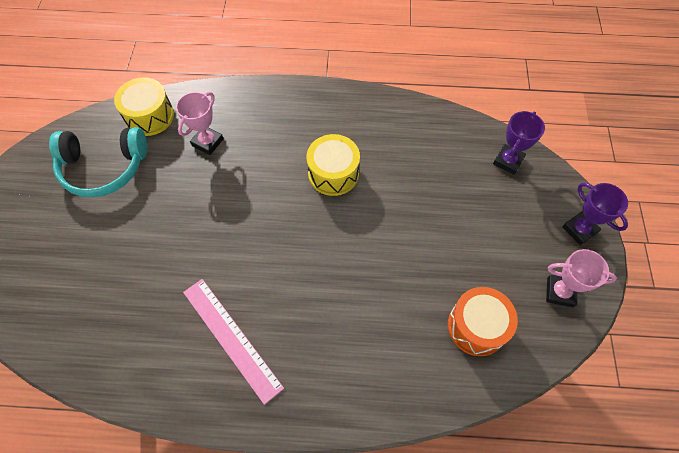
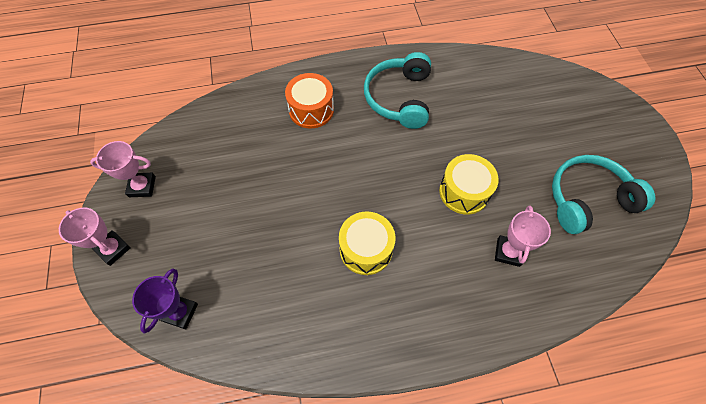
camera: 165 degrees right, 0 degrees up
yellow drum [114,77,174,136] -> yellow drum moved to [439,154,499,215]
pink ruler [183,279,284,405] -> turquoise headphones [364,52,431,129]
orange drum [448,287,518,356] -> orange drum moved to [285,73,334,129]
purple trophy [562,183,628,245] -> pink trophy [59,207,131,266]

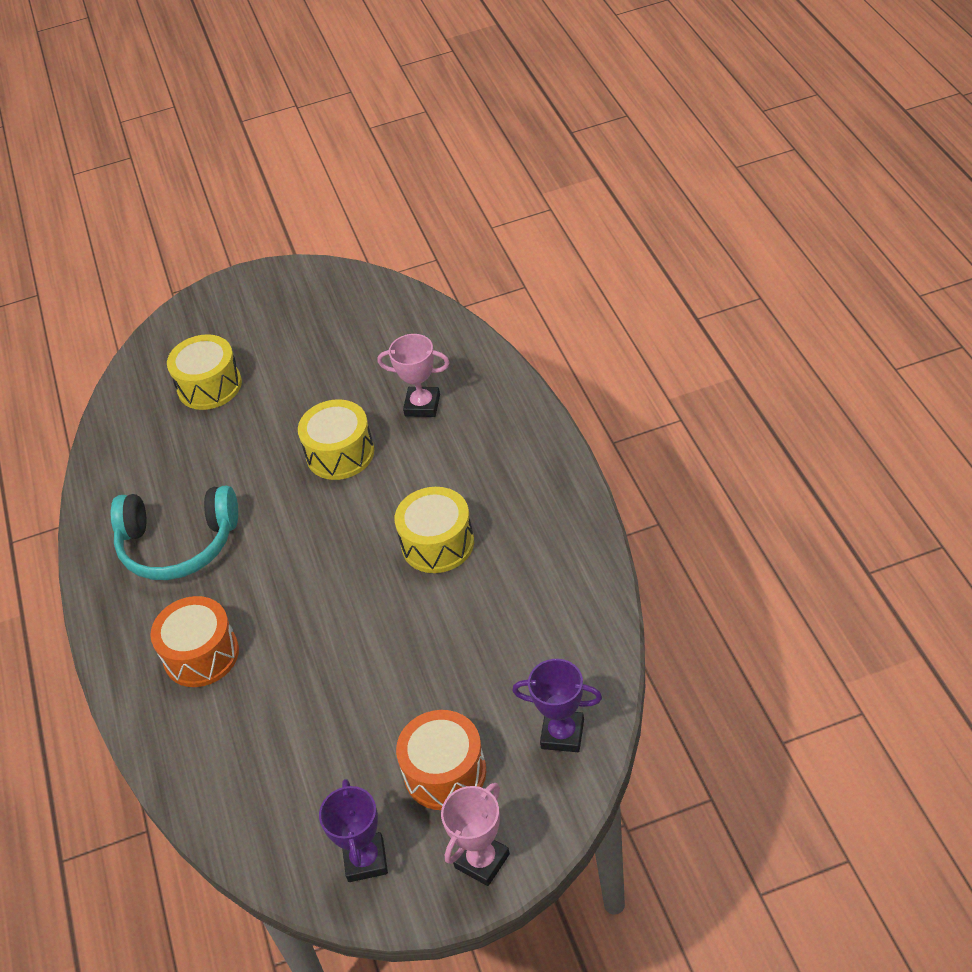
camera: 90 degrees left, 15 degrees down
pink trophy [90,141,156,197] -> purple trophy [319,779,388,882]
turquoise headphones [552,155,655,234] -> none
none -> yellow drum [167,334,242,410]
none -> orange drum [396,710,486,810]

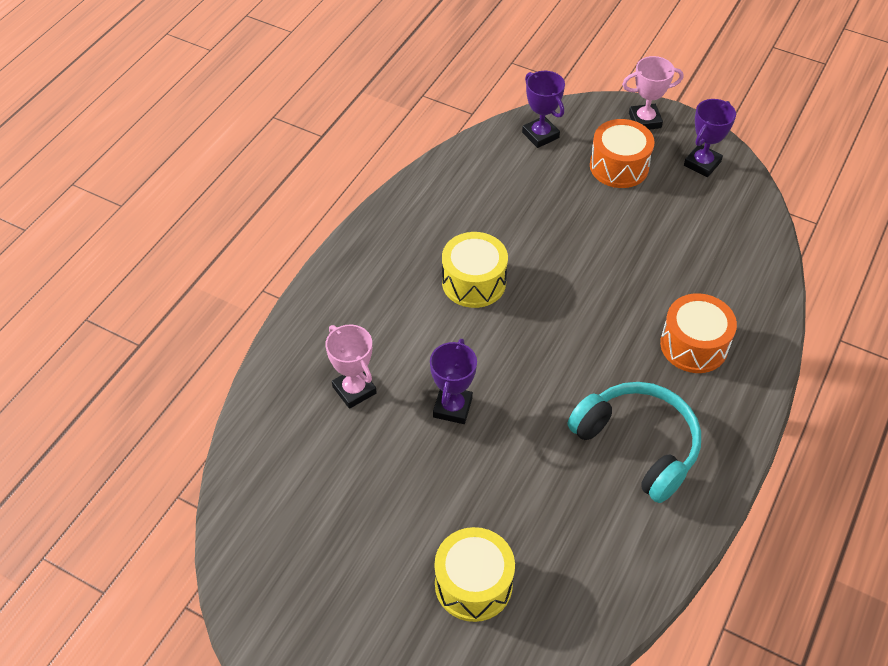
camera: 140 degrees left, 5 degrees up
yellow drum [298,399,374,480] -> purple trophy [430,339,477,424]

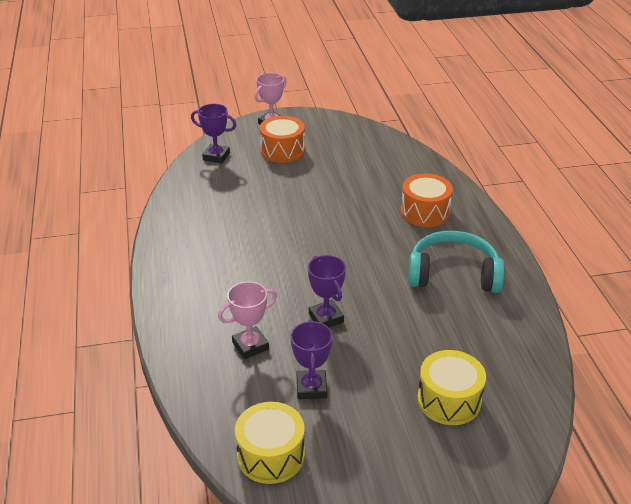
camera: 40 degrees left, 15 degrees down
pink trophy [325,325,377,409] -> pink trophy turned 45 degrees counterclockwise [218,281,277,359]
yellow drum [442,232,508,308] -> yellow drum moved to [235,402,305,484]
purple trophy [684,99,736,177] -> purple trophy moved to [290,320,333,399]

